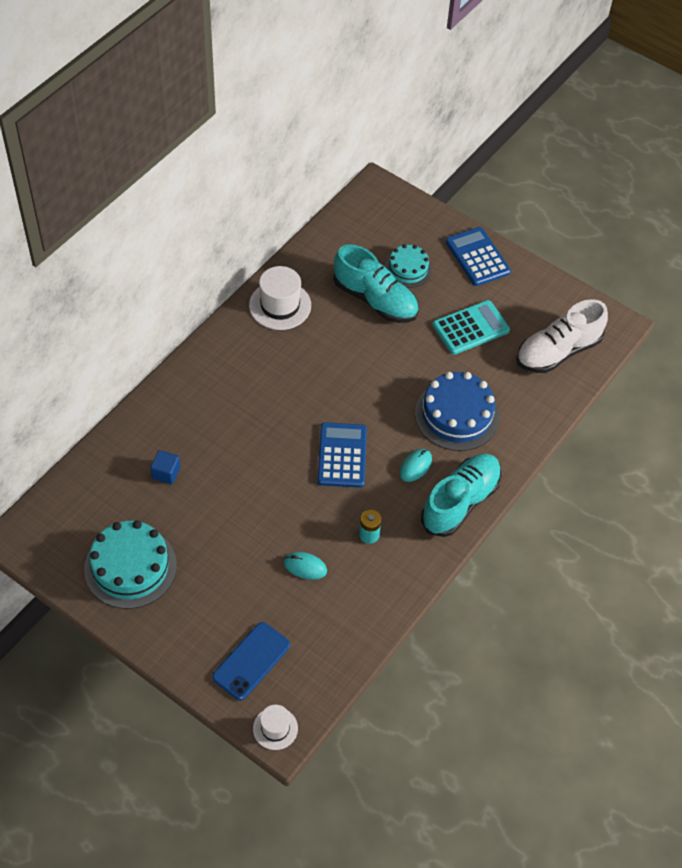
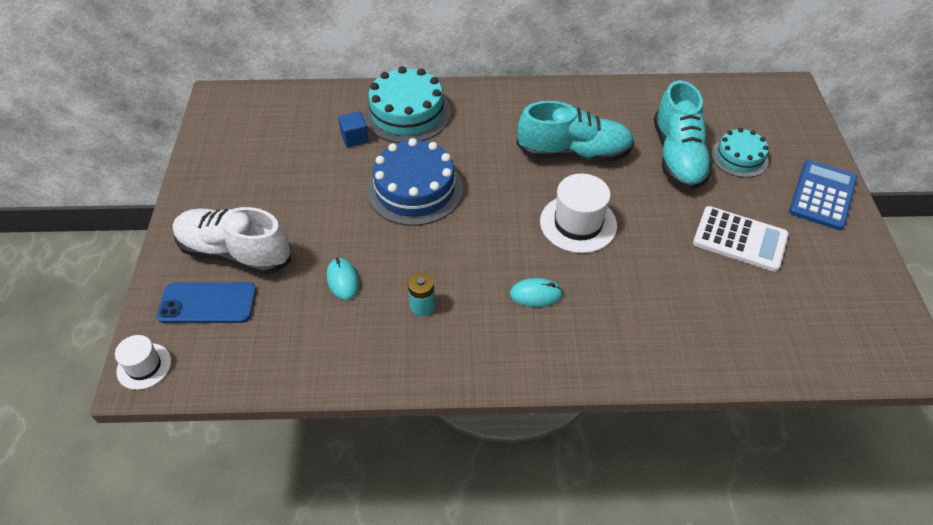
camera: 55 degrees right, 5 degrees down
turquoise cake [84,520,177,609] -> turquoise cake moved to [364,66,451,143]
white hat [249,266,311,330] -> white hat moved to [540,174,617,253]
blue calculator [317,422,367,488] -> none
blue cake [415,372,499,451] -> blue cake moved to [367,138,463,226]
turquoise shoe [421,454,502,537] -> turquoise shoe moved to [517,101,634,161]
turquoise calculator [433,300,510,355] -> white calculator [693,206,789,272]
white shoe [516,299,608,373] -> white shoe moved to [173,207,291,275]

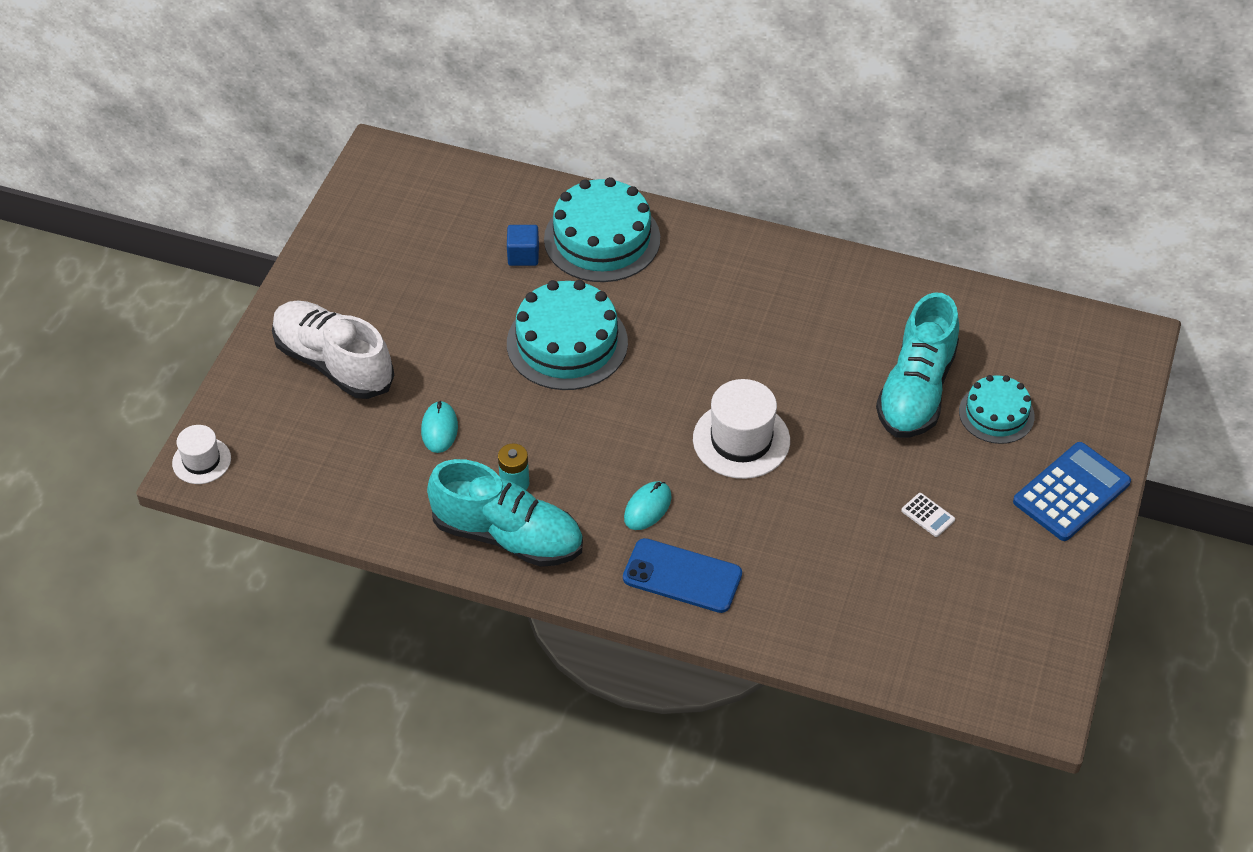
camera: 20 degrees right, 0 degrees up
blue phone [157,282,256,323] -> blue phone moved to [623,538,742,613]
blue cake [367,138,463,226] -> turquoise cake [507,280,628,390]
turquoise mouse [510,278,563,307] -> turquoise mouse turned 75 degrees counterclockwise [624,481,672,530]
turquoise shoe [517,101,634,161] -> turquoise shoe moved to [427,459,583,567]
white calculator [693,206,789,272] -> white calculator [901,493,955,537], size x0.44

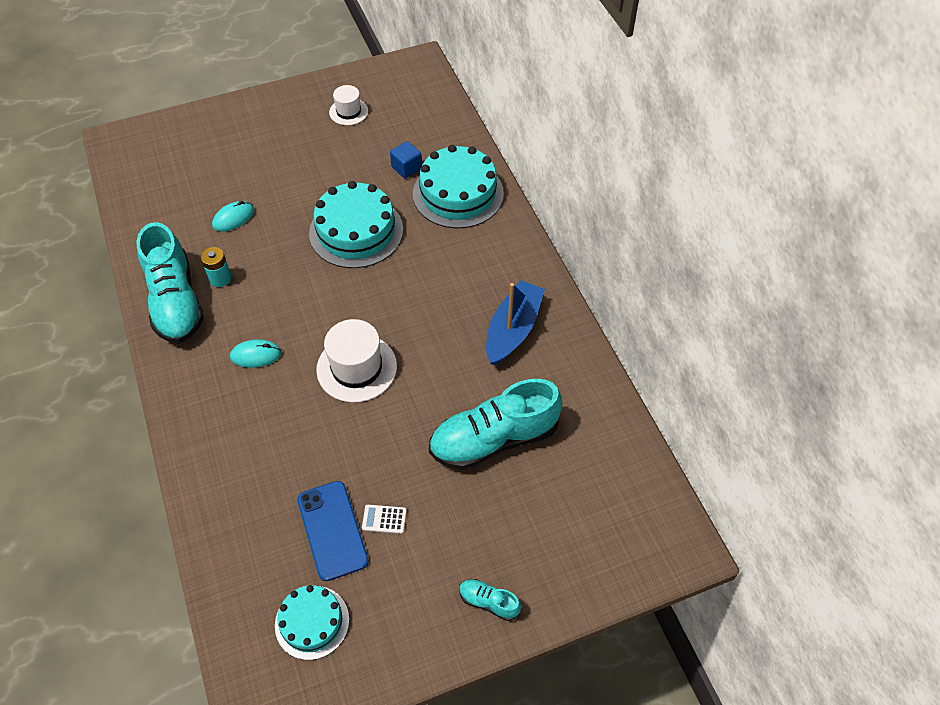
camera: 50 degrees right, 5 degrees up
white hat [172,425,231,484] -> white hat moved to [329,85,368,125]
white shoe [272,300,394,399] -> none
blue phone [623,538,742,613] -> blue phone moved to [297,481,369,581]
white calculator [901,493,955,537] -> white calculator turned 90 degrees clockwise [362,505,407,534]
turquoise cake [959,375,1035,444] -> turquoise cake moved to [275,585,349,660]
blue calculator [1013,442,1131,541] -> turquoise shoe [459,579,521,621]
none -> blue boat [486,280,545,365]

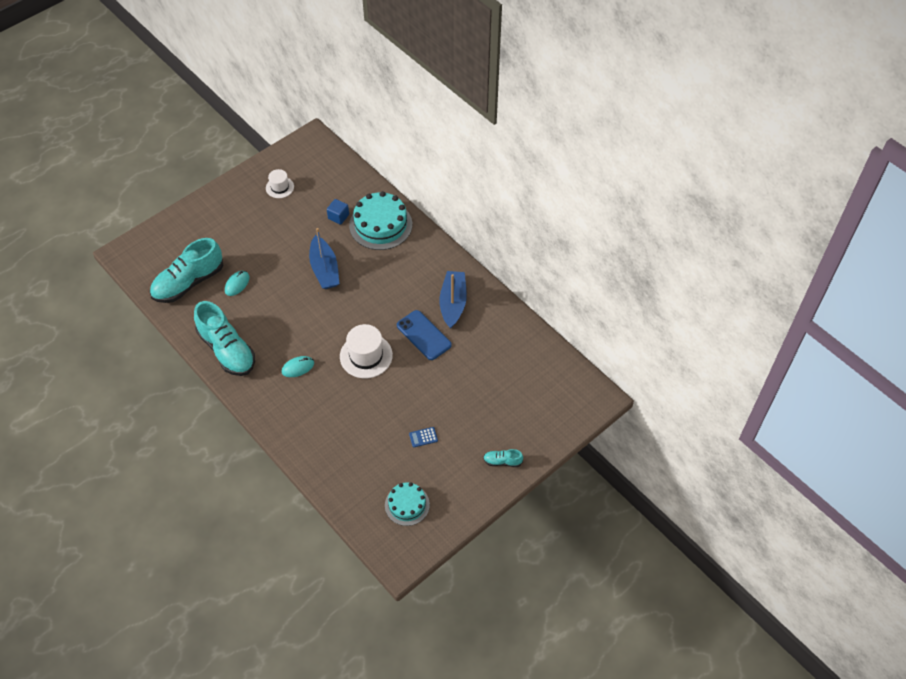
camera: 20 degrees left, 0 degrees up
turquoise battery [201,247,232,287] -> none
blue phone [297,481,369,581] -> blue phone moved to [397,310,452,360]
turquoise cake [309,181,403,268] -> blue boat [309,228,340,289]
white calculator [362,505,407,534] -> blue calculator [409,427,438,447]
turquoise shoe [429,379,563,470] -> turquoise shoe moved to [150,238,224,303]

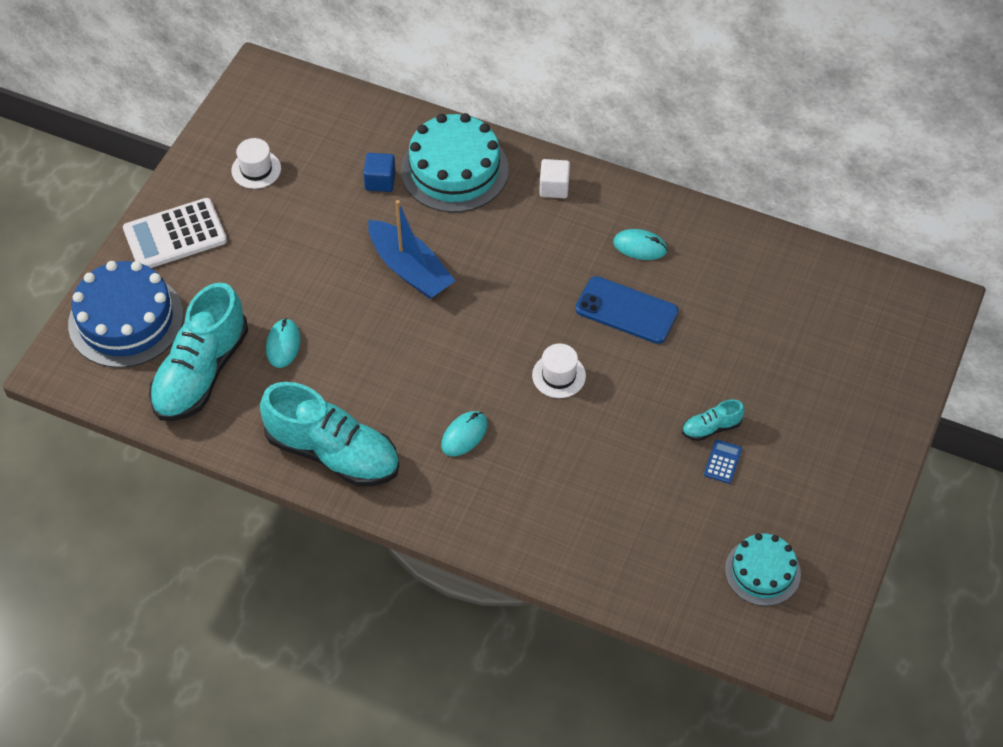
camera: 25 degrees left, 0 degrees up
white hat [340,324,393,378] -> white hat [532,343,586,398], size x0.60
blue calculator [409,427,438,447] -> blue calculator turned 150 degrees clockwise [704,440,742,484]
blue boat [439,271,467,329] -> turquoise mouse [613,229,668,260]
turquoise shoe [483,449,523,467] -> turquoise shoe moved to [682,399,744,441]
none -> blue cake [68,261,184,368]
none -> white calculator [123,198,227,268]
none -> white cube [539,159,570,198]

